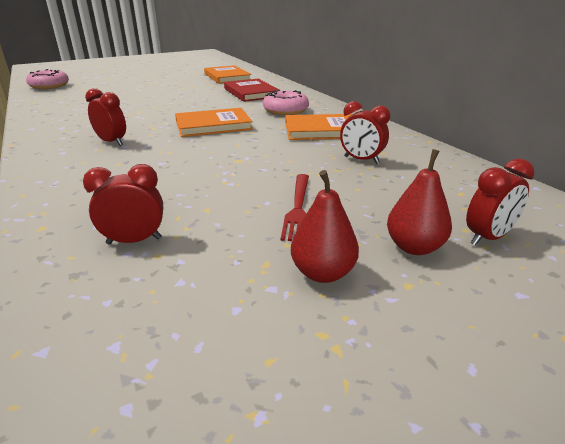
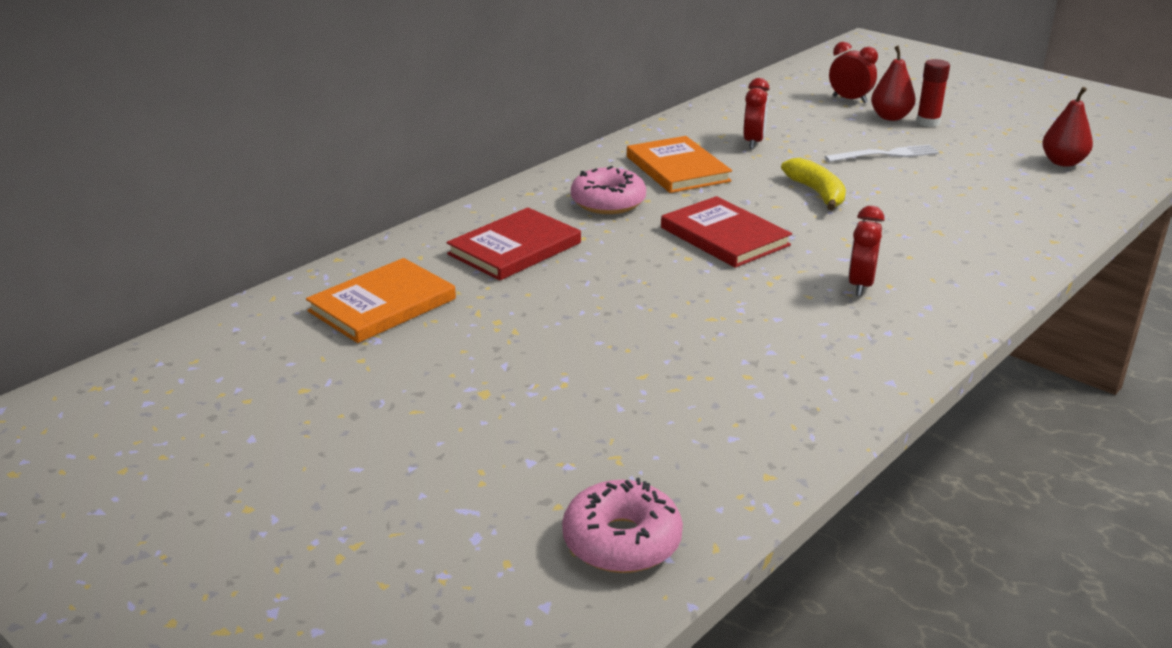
camera: 110 degrees left, 0 degrees up
red clock [83,164,163,244] -> none
orange book [175,108,253,137] -> red book [661,196,792,268]
red fork [281,174,309,241] -> white fork [825,144,939,162]
red pear [291,170,359,283] -> red pear moved to [1042,87,1093,167]
none -> yellow banana [781,158,846,211]
none -> red glue stick [916,59,950,127]

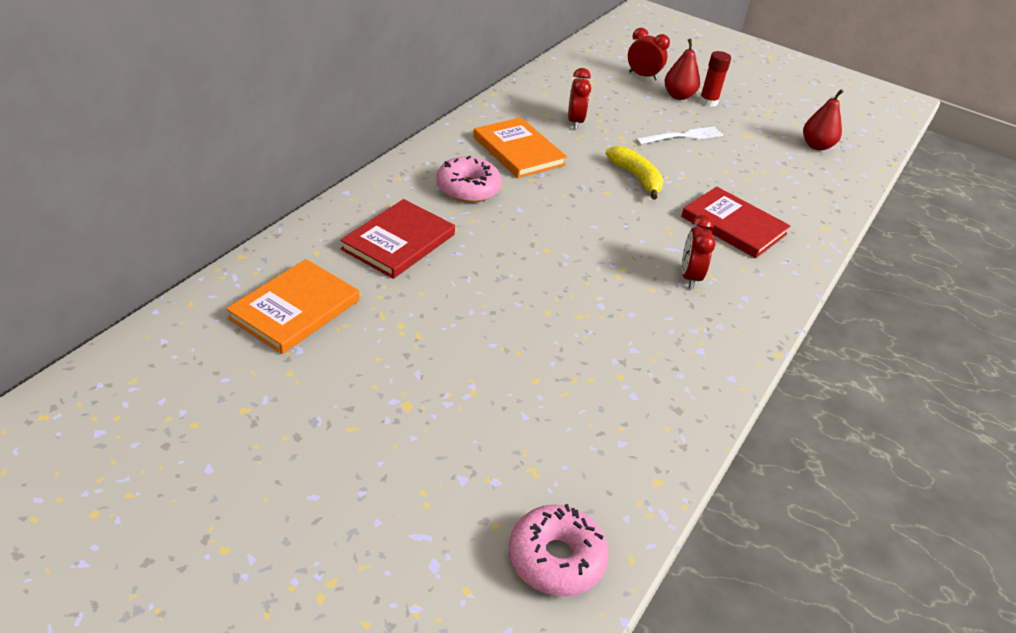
camera: 15 degrees left, 10 degrees up
red book [661,196,792,268] -> red book moved to [681,187,790,258]

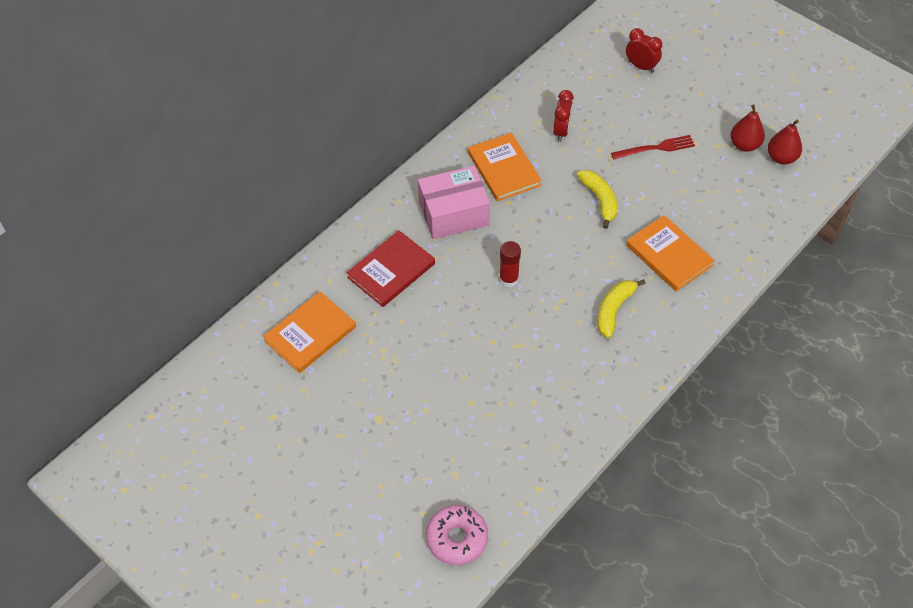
camera: 15 degrees right, 15 degrees up
pink donut [436,156,502,203] -> pink box [418,166,490,239]
white fork [636,126,724,144] -> red fork [611,135,695,160]
red pear [664,39,700,100] -> red pear moved to [730,104,765,152]
red book [681,187,790,258] -> orange book [626,215,715,292]
red clock [682,215,716,289] -> yellow banana [597,279,646,338]
red glue stick [699,51,731,107] -> red glue stick moved to [499,241,521,287]

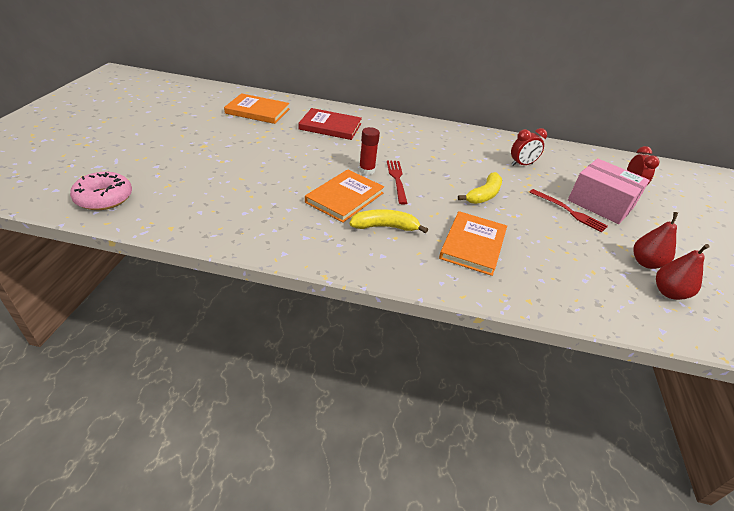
camera: 55 degrees right, 15 degrees down
pink box [418,166,490,239] -> pink box moved to [568,158,650,224]
orange book [468,133,542,201] -> orange book moved to [305,169,384,223]
none -> red fork [387,160,407,204]

